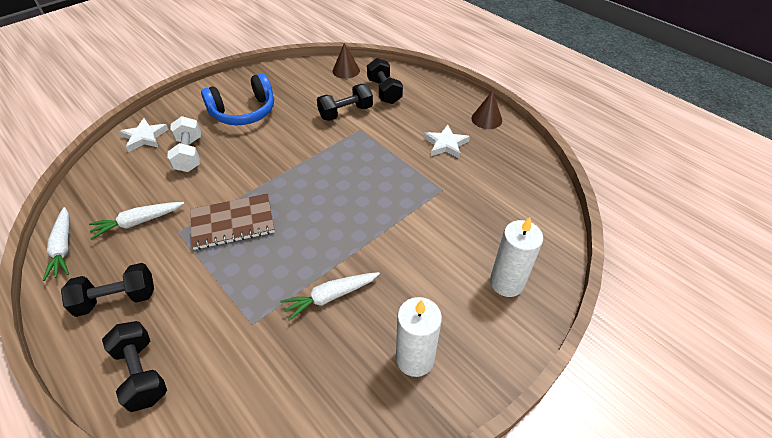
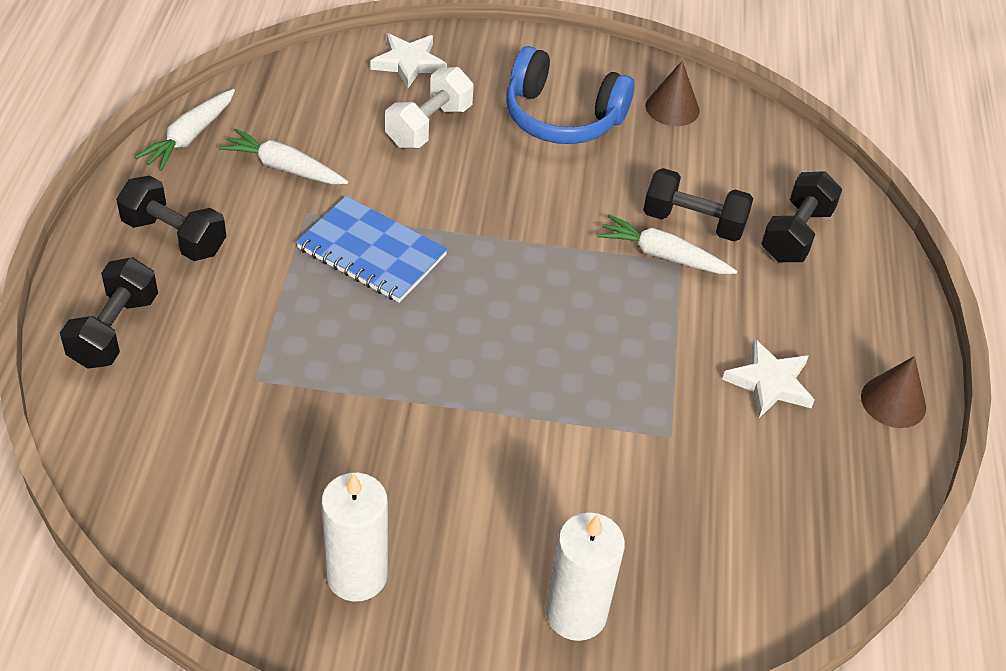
camera: 45 degrees right, 0 degrees up
brown notebook [190,193,275,250] -> blue notebook [296,196,448,303]
white carrot [280,272,380,321] -> white carrot moved to [597,214,737,274]
brown cone [333,43,360,79] -> brown cone moved to [646,61,699,126]

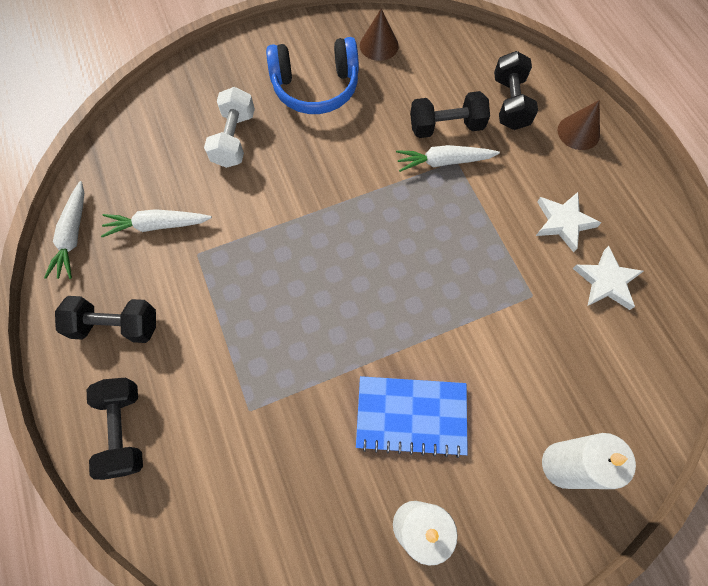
camera: 25 degrees left, 20 degrees up
blue notebook [296,196,448,303] -> blue notebook moved to [356,376,468,458]
white star [371,33,447,88] -> white star moved to [573,246,644,310]
brown cone [861,356,926,428] -> brown cone moved to [557,100,600,150]

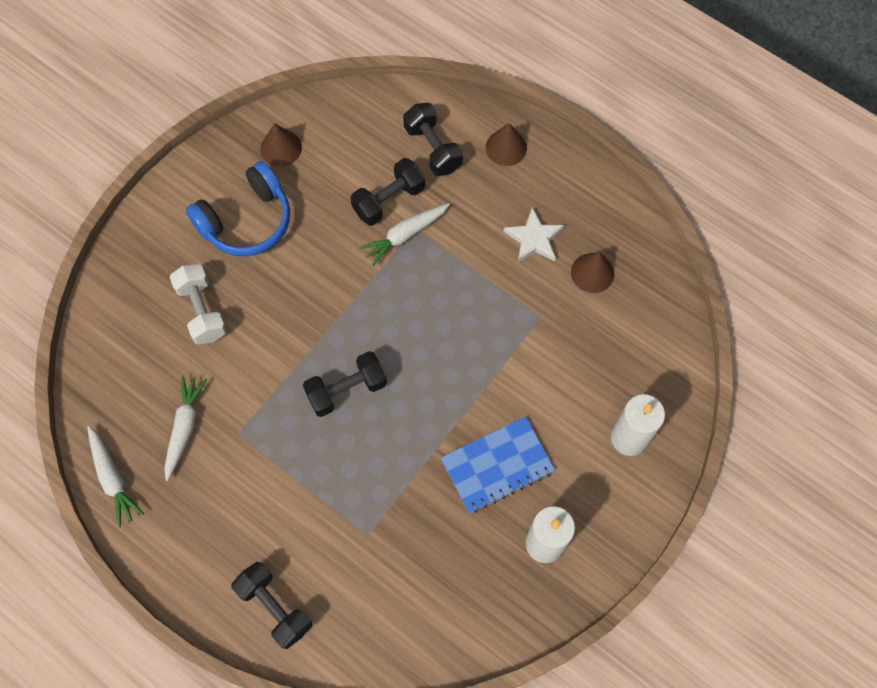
camera: 30 degrees left, 0 degrees up
black dumbbell [55,296,156,343] -> black dumbbell moved to [303,351,387,417]
white carrot [101,209,212,238] -> white carrot turned 135 degrees clockwise [164,375,207,481]
white star [573,246,644,310] -> brown cone [571,252,614,293]

